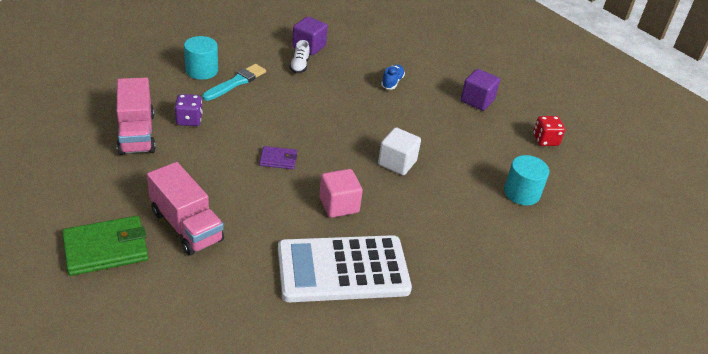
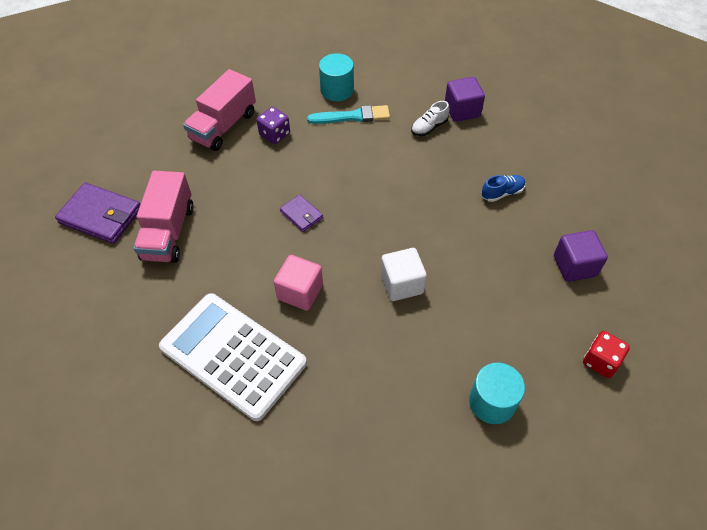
camera: 50 degrees right, 15 degrees up
green wallet [62,216,148,276] -> purple wallet [55,183,140,244]

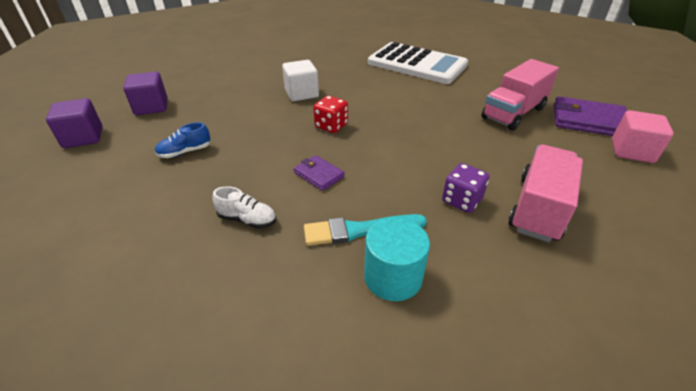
camera: 175 degrees right, 15 degrees down
pink truck [133,171,194,263] -> pink truck turned 135 degrees counterclockwise [481,59,559,131]
pink cube [274,255,323,311] -> pink cube moved to [612,110,674,163]
purple wallet [280,194,323,232] -> purple wallet moved to [294,155,345,191]
white shoe [411,101,449,136] -> white shoe turned 60 degrees clockwise [212,186,277,229]
purple cube [445,77,485,122] -> purple cube moved to [46,98,103,148]
turquoise cylinder [469,363,525,424] -> none
red dice [583,331,630,378] -> red dice moved to [313,96,348,133]

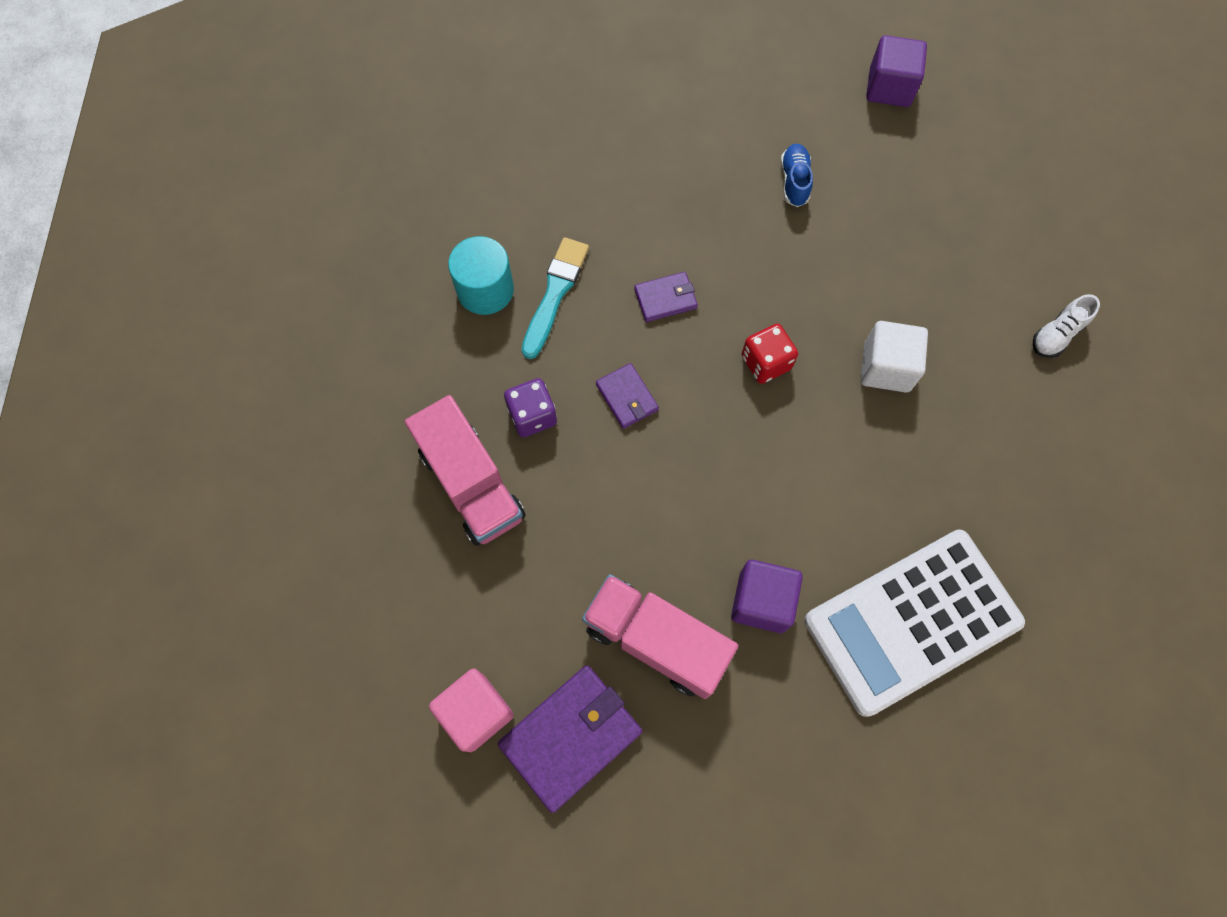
camera: 120 degrees right, 30 degrees up
purple cube [123,72,167,115] -> purple cube moved to [731,560,803,633]
white shoe [212,186,277,229] -> white shoe moved to [1033,294,1100,358]
pink truck [481,59,559,131] -> pink truck turned 45 degrees counterclockwise [582,574,738,699]
none -> purple wallet [596,363,659,429]

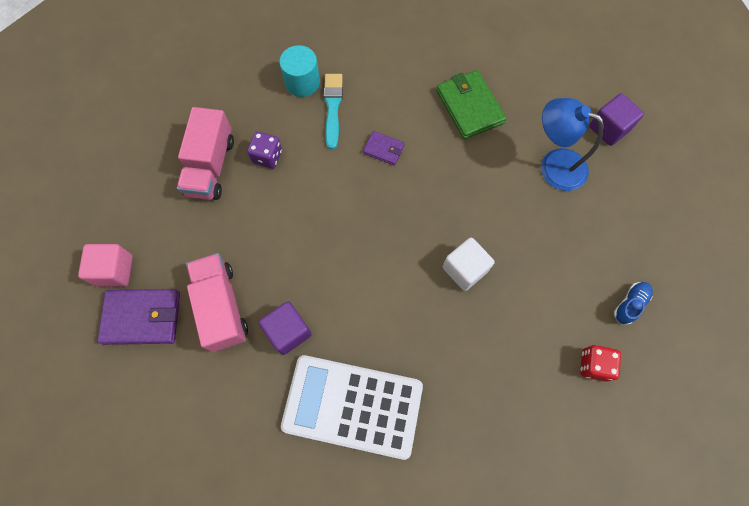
camera: 40 degrees right, 0 degrees up
turquoise brush [522,237,589,359] -> turquoise brush turned 60 degrees counterclockwise [324,74,343,150]
purple wallet [596,363,659,429] -> none
red dice [742,324,798,384] -> red dice moved to [580,345,621,382]
blue shoe [781,144,813,207] -> blue shoe moved to [614,282,653,325]
white shoe [1033,294,1100,358] -> none
none -> green wallet [437,70,506,139]
none -> blue lamp [541,98,604,191]

